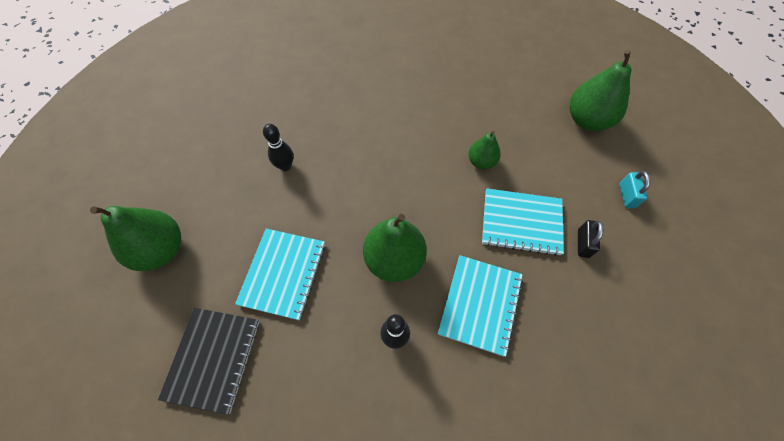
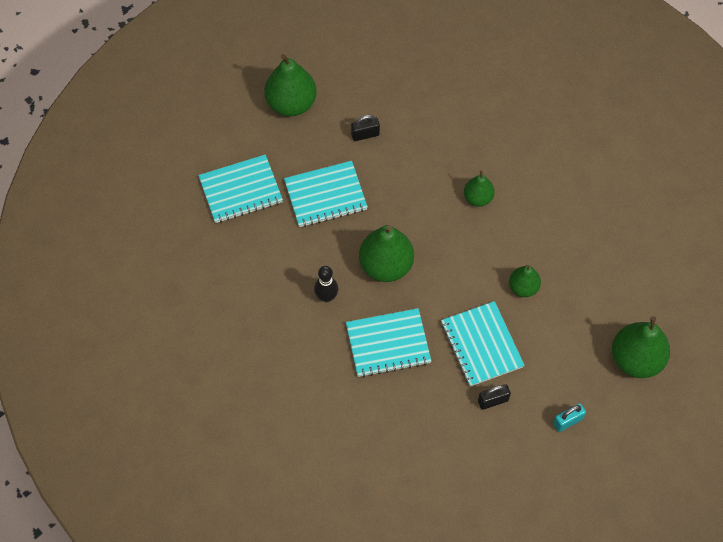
camera: 60 degrees right, 0 degrees up
black notebook [158,308,259,415] -> turquoise notebook [198,154,283,223]
black bowling pin [263,124,293,171] -> none
none -> black padlock [351,115,380,141]
none -> green pear [464,170,495,207]

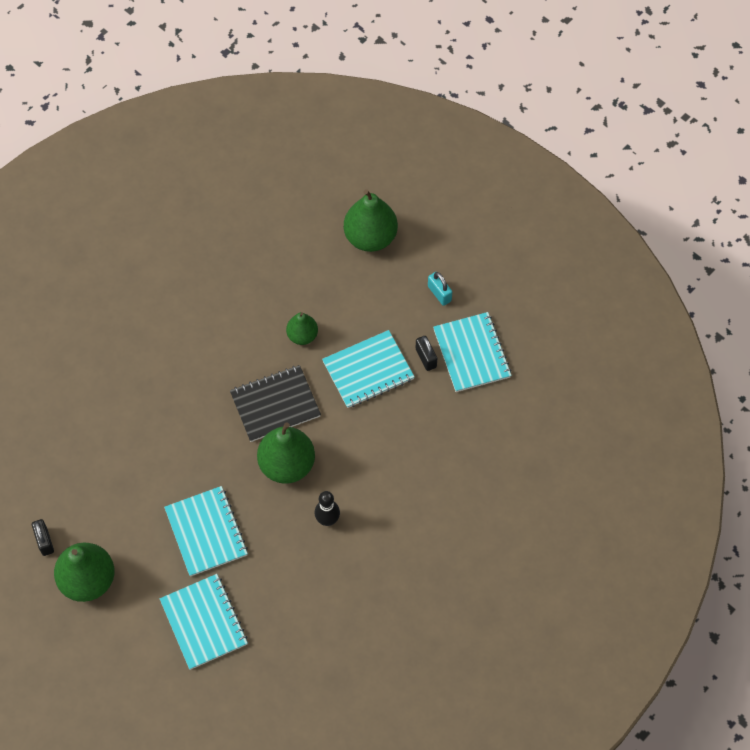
camera: 95 degrees left, 0 degrees up
turquoise notebook [346,308,431,377] -> turquoise notebook moved to [433,312,512,392]
black padlock [351,115,380,141] -> black padlock moved to [32,519,54,556]
green pear [464,170,495,207] -> none
none -> black notebook [230,365,321,442]

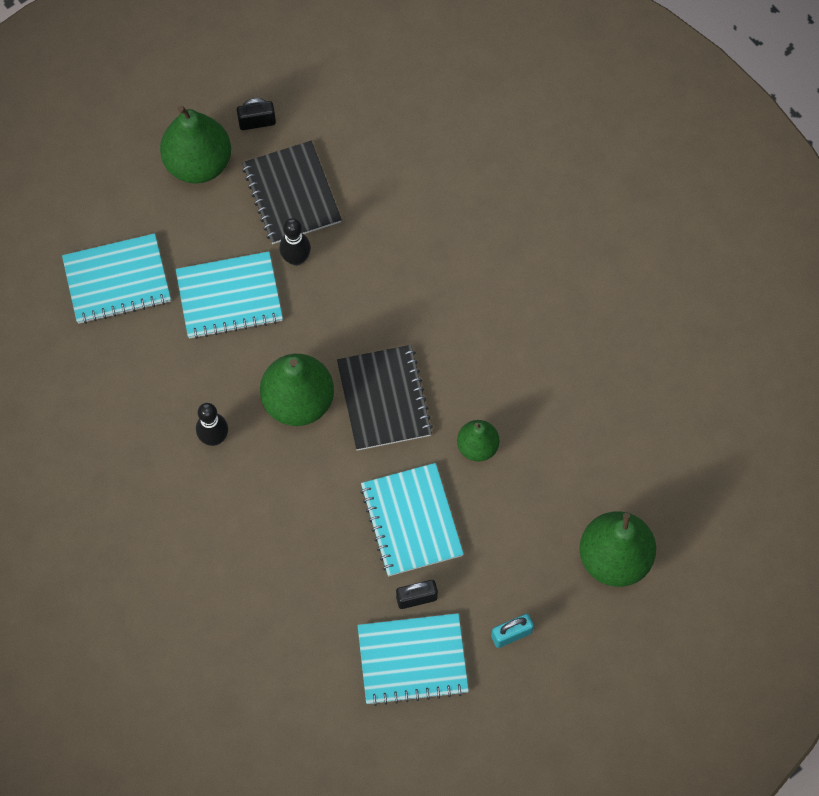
camera: 100 degrees right, 5 degrees up
none -> black notebook [242,141,342,244]
none -> black bowling pin [280,218,311,266]

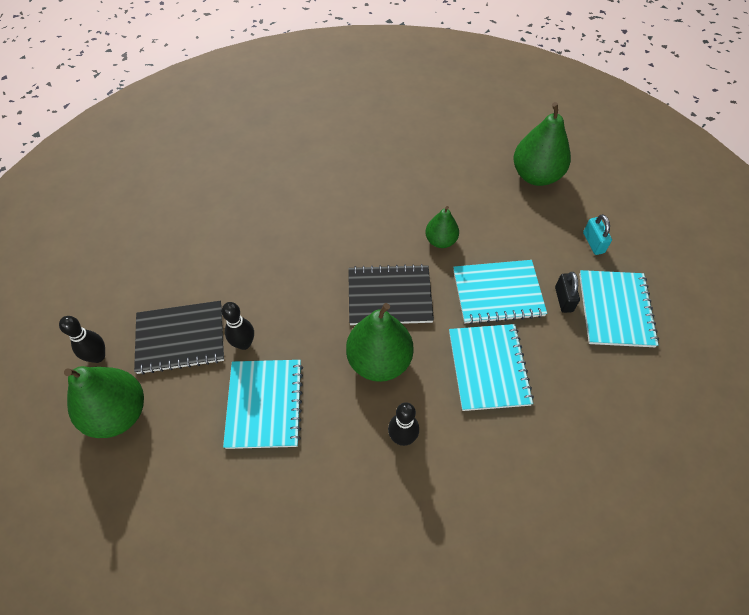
camera: 80 degrees left, 10 degrees down
turquoise notebook [62,233,171,324] -> turquoise notebook moved to [449,324,534,411]
black padlock [237,98,276,130] -> black bowling pin [59,316,105,363]

